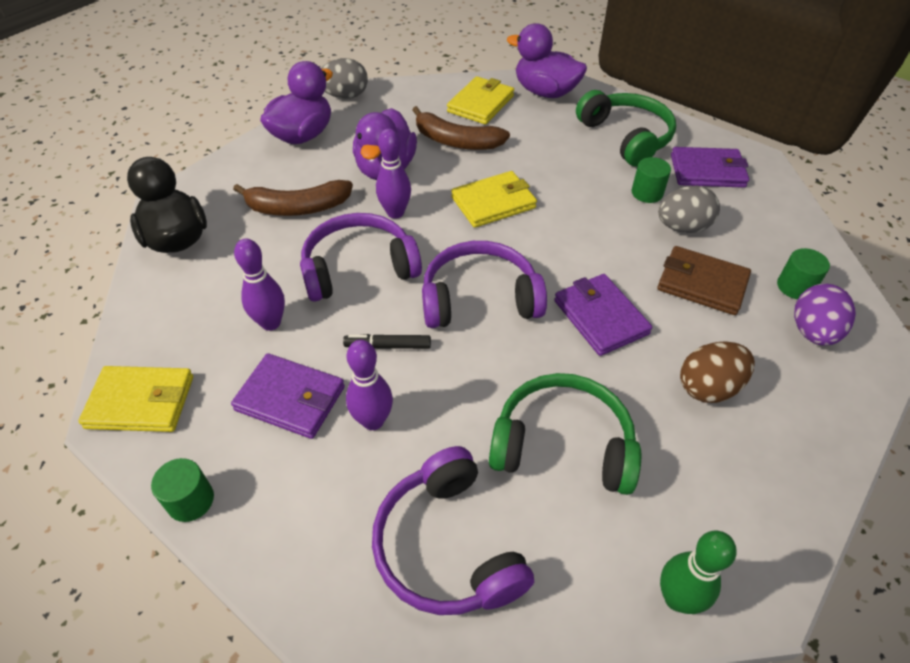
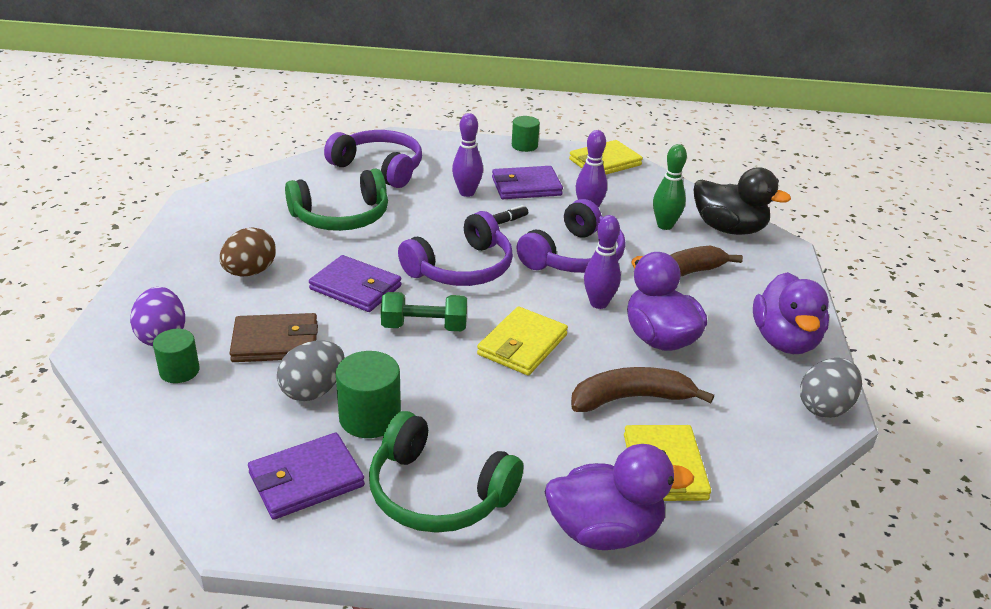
camera: 145 degrees right, 15 degrees down
green cylinder [632,157,671,203] -> green cylinder [336,351,401,438], size x1.51
green bowling pin [660,531,736,614] -> green bowling pin moved to [653,144,687,230]
none -> green dumbbell [381,292,467,331]

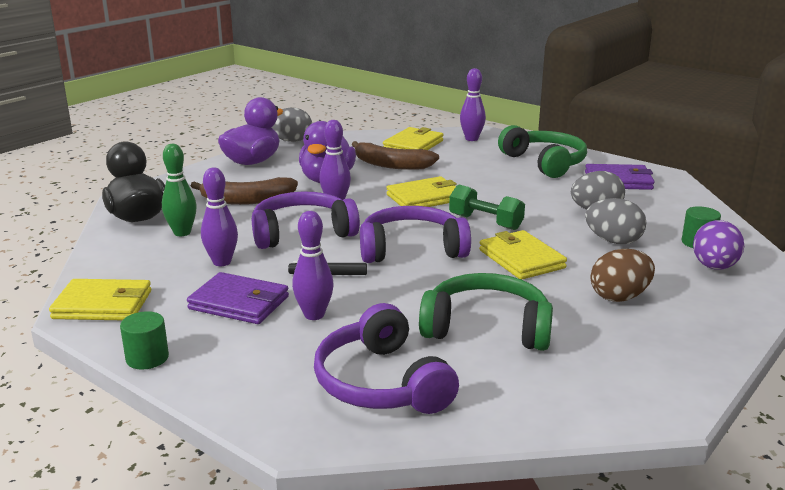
camera: 145 degrees left, 10 degrees down
brown wallet [230,313,318,362] -> grey egg [585,198,647,244]
purple wallet [309,255,402,312] -> yellow wallet [479,230,567,279]
green cylinder [336,351,401,438] -> none
purple duck [545,444,694,550] -> purple bowling pin [460,68,486,141]

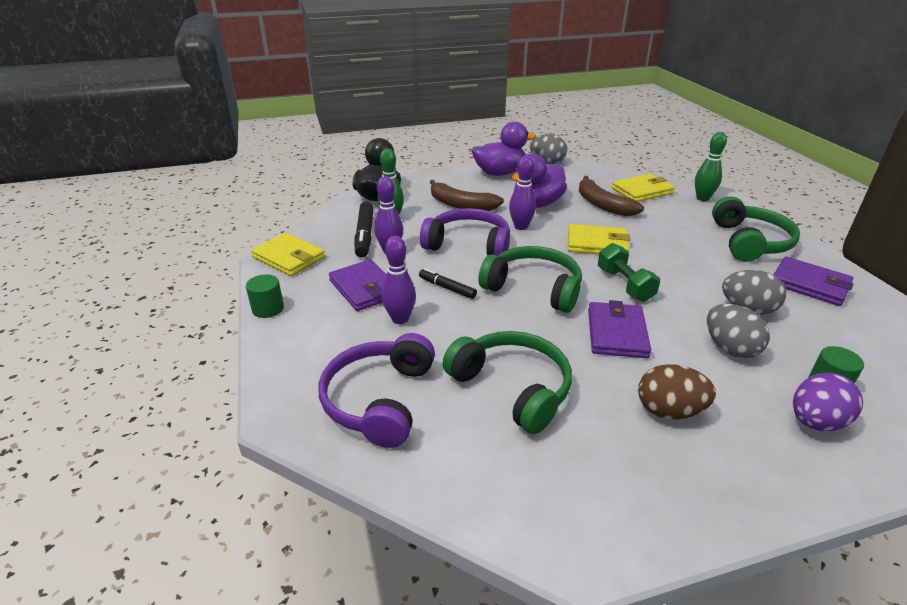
camera: 35 degrees right, 10 degrees up
purple headphones [360,206,471,263] -> green headphones [478,246,582,313]
purple bowling pin [460,68,486,141] -> green bowling pin [695,132,727,201]
yellow wallet [479,230,567,279] -> purple wallet [588,300,651,358]
none -> black marker [355,202,374,258]

